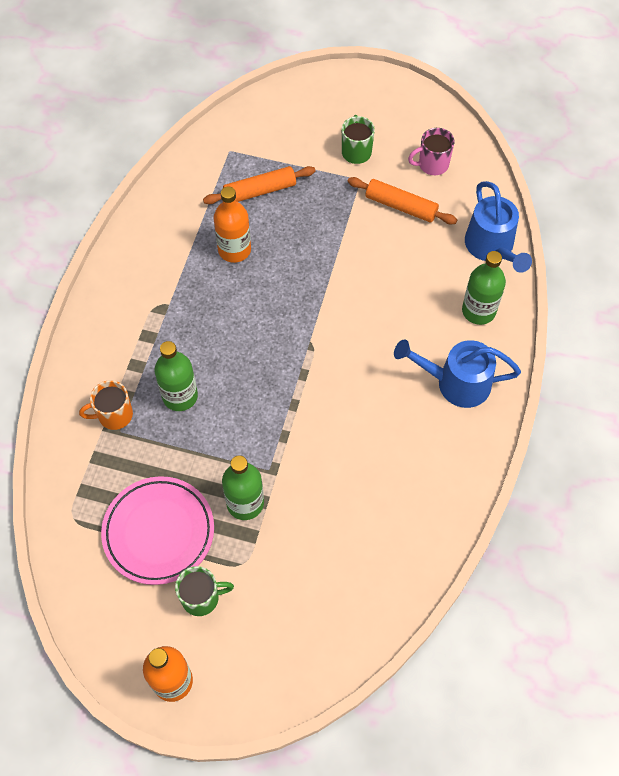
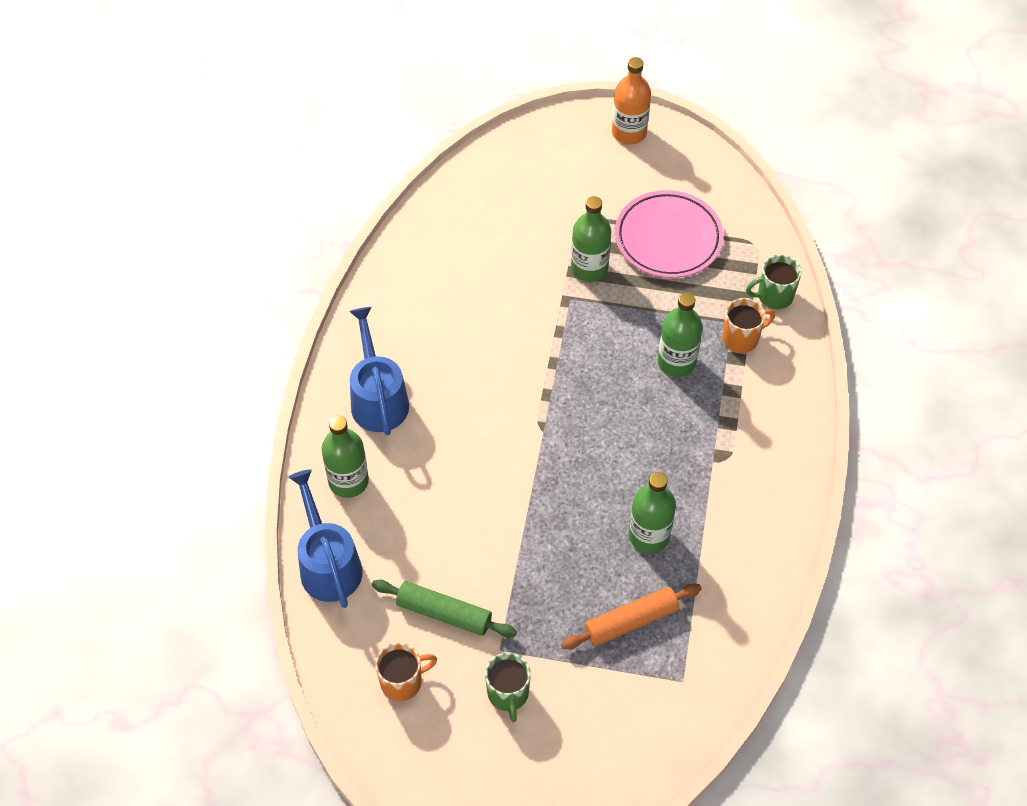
camera: 175 degrees right, 5 degrees down
green mug [175,566,234,616] -> green mug moved to [746,255,802,309]
orange bottle [214,187,251,263] -> green bottle [629,472,676,553]
orange rolling pin [348,177,457,225] -> green rolling pin [372,580,517,638]
blue watering can [394,339,521,408] -> blue watering can turned 105 degrees counterclockwise [349,307,409,435]
pink mug [408,128,455,175] -> orange mug [375,643,437,701]

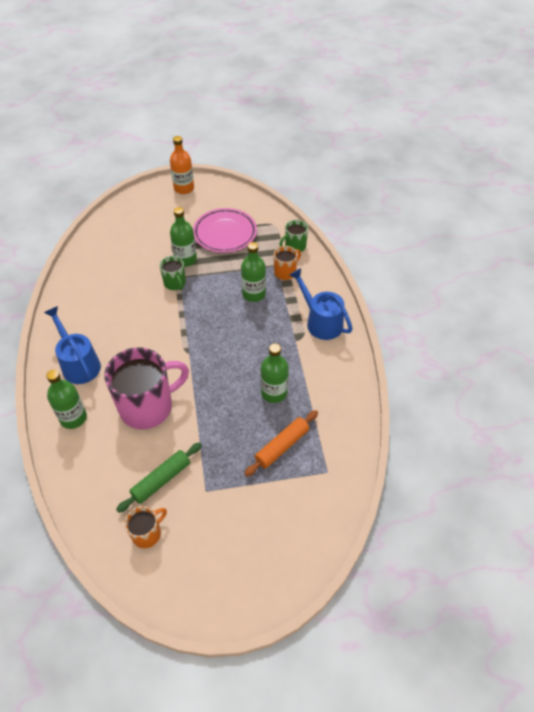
camera: 20 degrees left, 5 degrees down
blue watering can [288,469,363,608] -> blue watering can moved to [289,268,353,340]
green rolling pin [372,580,517,638] -> green rolling pin turned 45 degrees counterclockwise [116,442,202,513]
green mug [485,652,531,722] -> green mug moved to [160,256,186,290]
none -> pink mug [104,347,189,429]

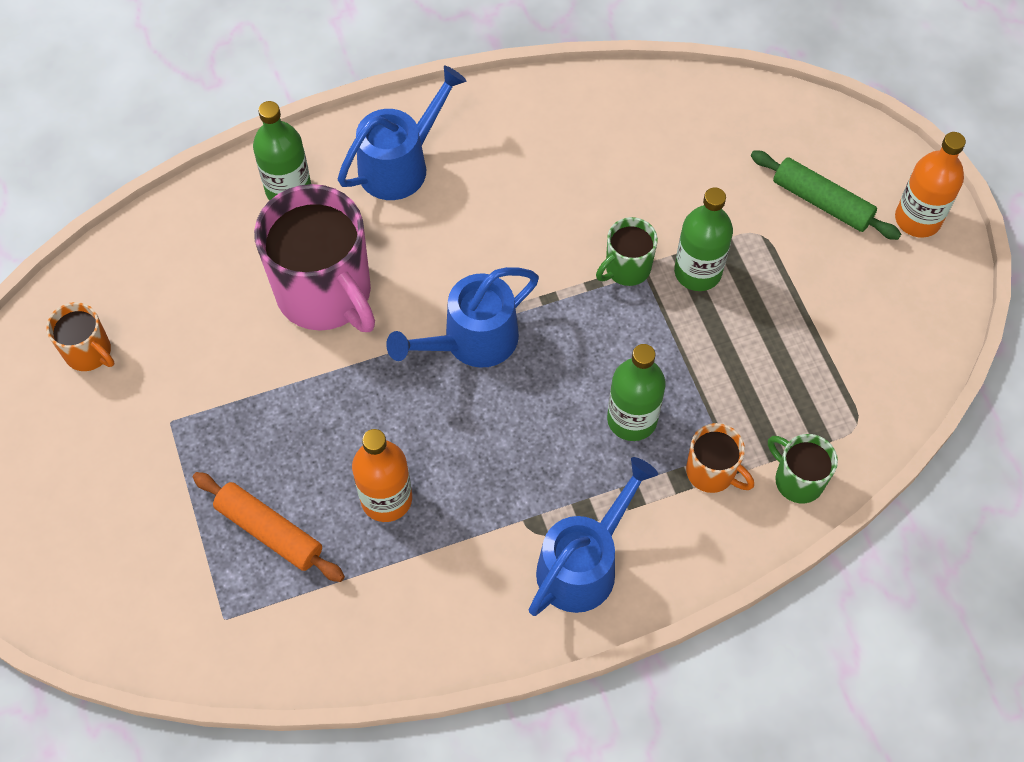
camera: 80 degrees right, 10 degrees up
green rolling pin [116,442,202,513] -> green rolling pin moved to [751,150,901,240]
pink plate [193,208,257,253] -> none
green bottle [261,343,289,403] -> orange bottle [352,429,412,522]
none -> blue watering can [386,267,539,368]

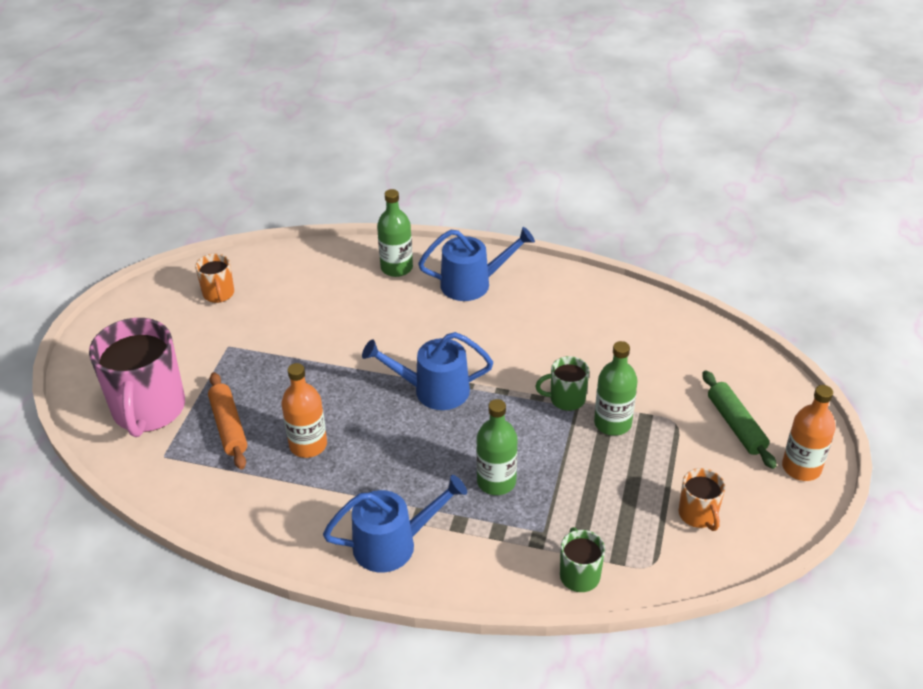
camera: 35 degrees right, 20 degrees down
pink mug [254,184,375,332] -> pink mug moved to [89,318,185,437]
orange mug [686,423,754,493] -> orange mug moved to [679,468,725,531]

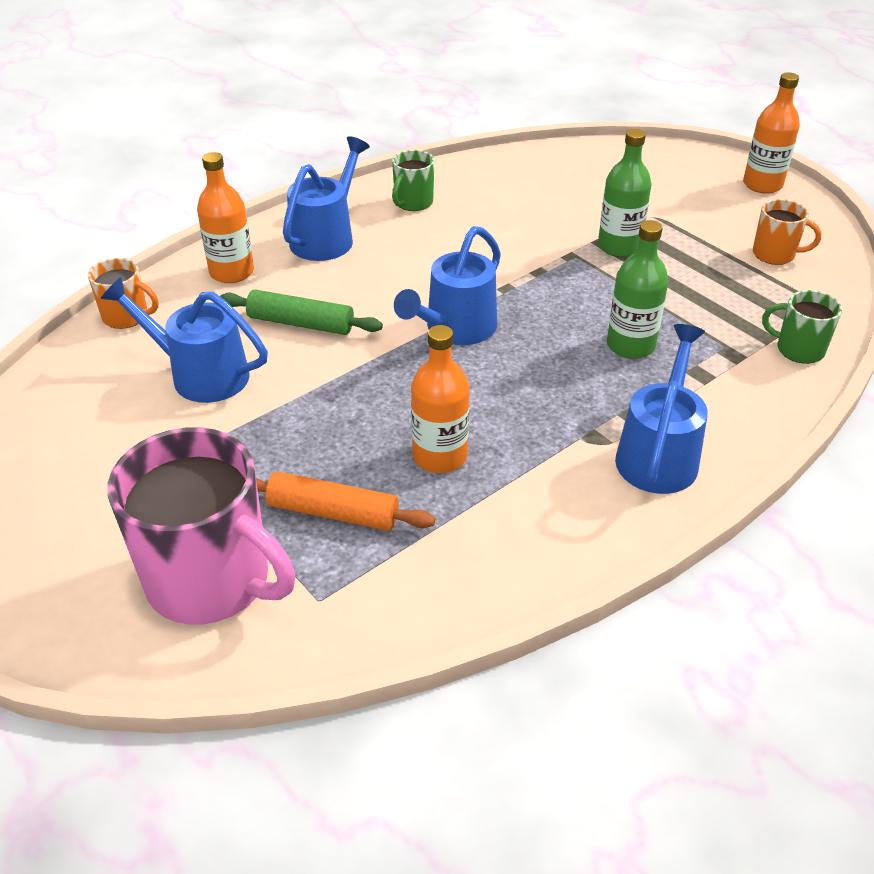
camera: 55 degrees left, 0 degrees up
orange mug [195,254,234,303] -> orange mug moved to [88,258,158,329]
green bottle [377,189,413,277] -> orange bottle [197,152,254,283]
green mug [535,356,589,411] -> green mug moved to [392,150,434,211]
green rolling pin [702,370,776,469] -> green rolling pin moved to [220,289,383,335]
none -> blue watering can [100,277,268,403]

